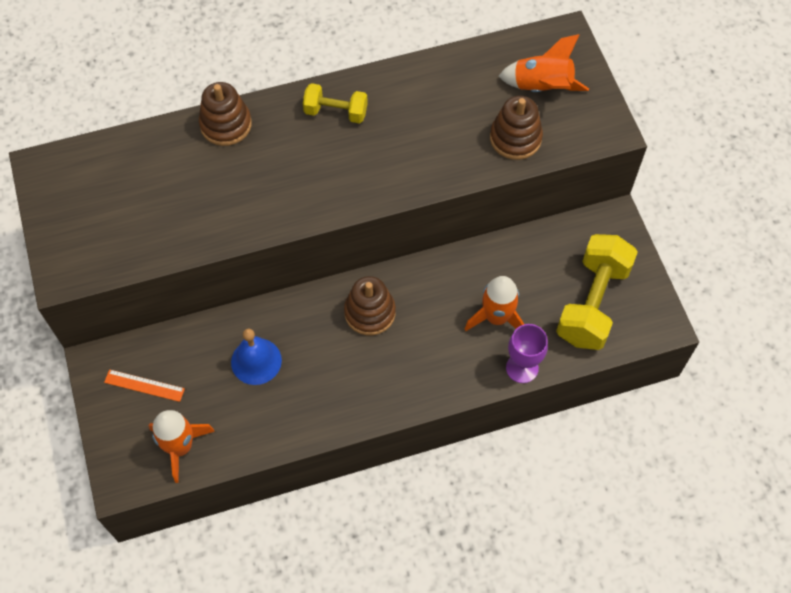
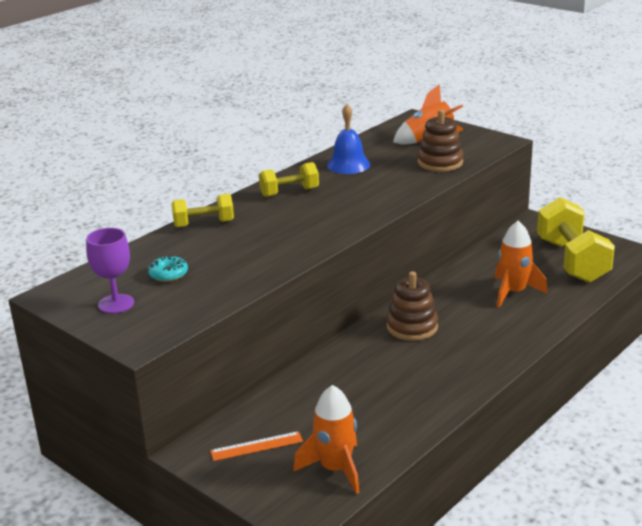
camera: 30 degrees left, 35 degrees down
brown stacking toy [199,82,252,146] -> yellow dumbbell [172,194,234,228]
blue bell [231,329,282,385] -> blue bell moved to [327,104,371,174]
purple goblet [506,324,548,383] -> purple goblet moved to [86,228,134,314]
none -> turquoise donut [148,255,188,282]

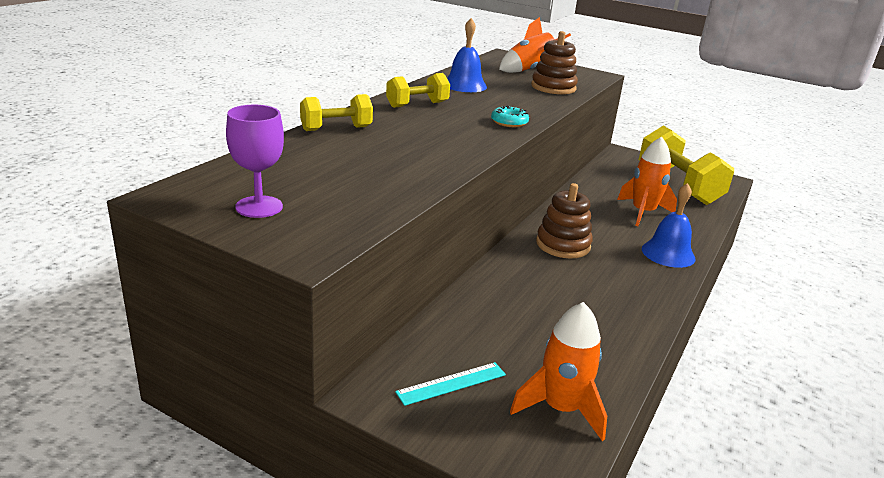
camera: 15 degrees left, 0 degrees up
turquoise donut [148,255,188,282] -> turquoise donut moved to [491,106,529,127]
orange ruler [210,431,303,461] -> turquoise ruler [395,362,506,406]
none -> blue bell [642,183,695,268]

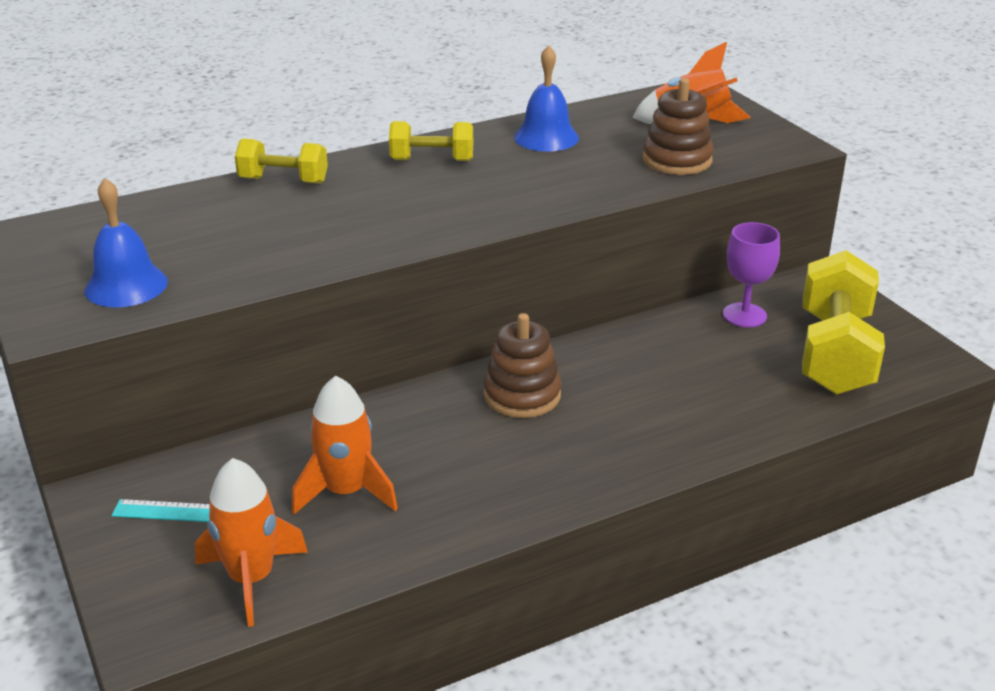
camera: 35 degrees right, 5 degrees up
purple goblet [226,105,284,218] -> purple goblet moved to [723,222,780,327]
turquoise donut [491,106,529,127] -> none
orange rocket [617,137,677,226] -> orange rocket moved to [292,376,398,514]
blue bell [642,183,695,268] -> blue bell moved to [84,178,168,307]

